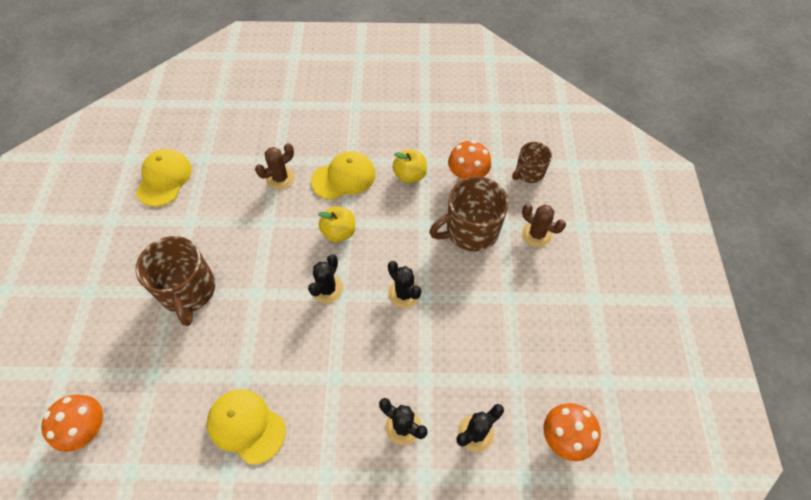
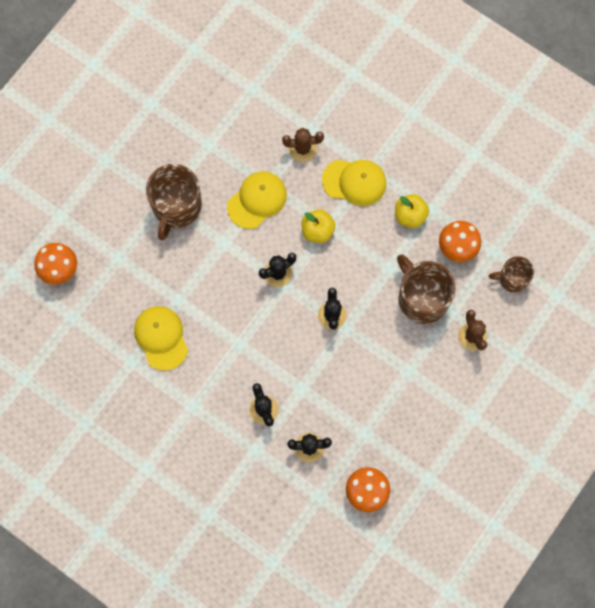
camera: 35 degrees right, 15 degrees up
yellow cap [136,149,192,207] -> yellow cap moved to [227,171,287,229]
brown mug [429,177,509,251] -> brown mug turned 45 degrees clockwise [397,254,456,324]

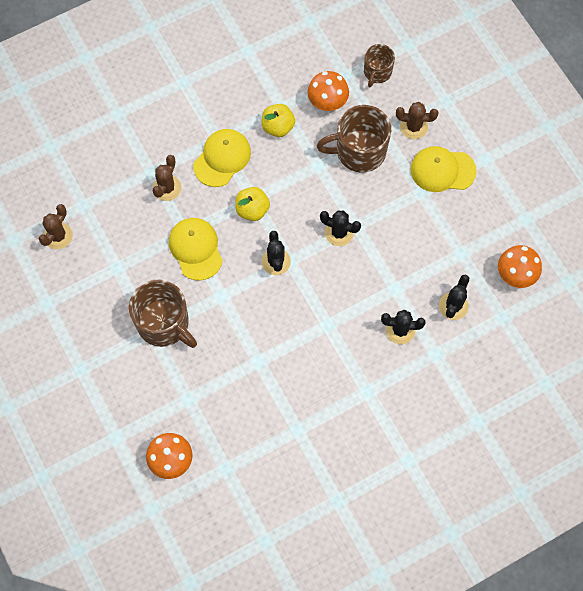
camera: 65 degrees left, 5 degrees down
yellow cap [134,306,188,370] -> yellow cap moved to [411,146,477,192]
none -> brown cactus [39,204,73,249]

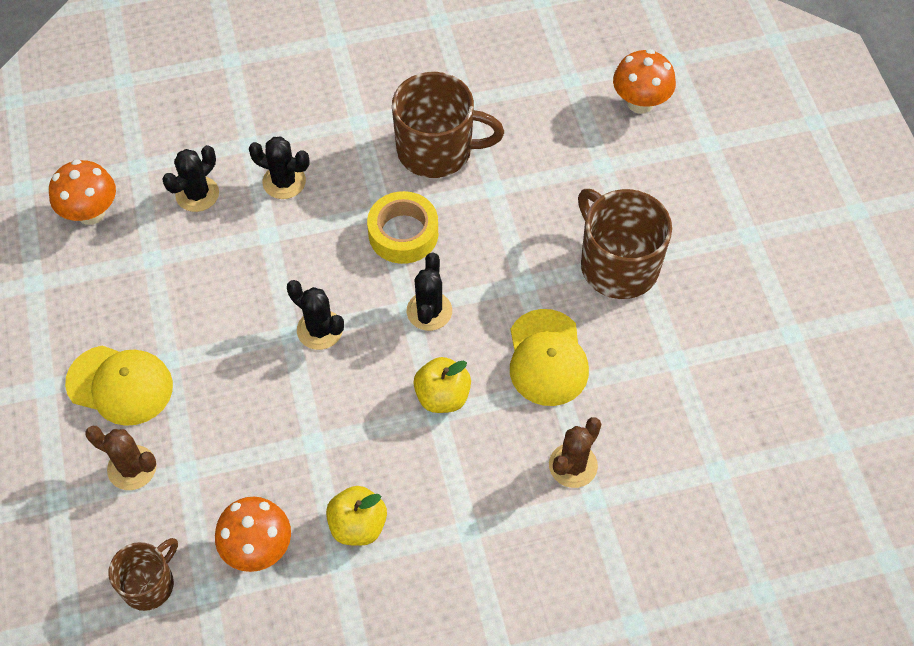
camera: 165 degrees left, 10 degrees down
brown cactus [39,204,73,249] -> none
yellow cap [193,129,251,187] -> none
brown mug [317,105,391,173] -> brown mug moved to [392,72,504,178]
none -> yellow tape [367,191,438,264]

